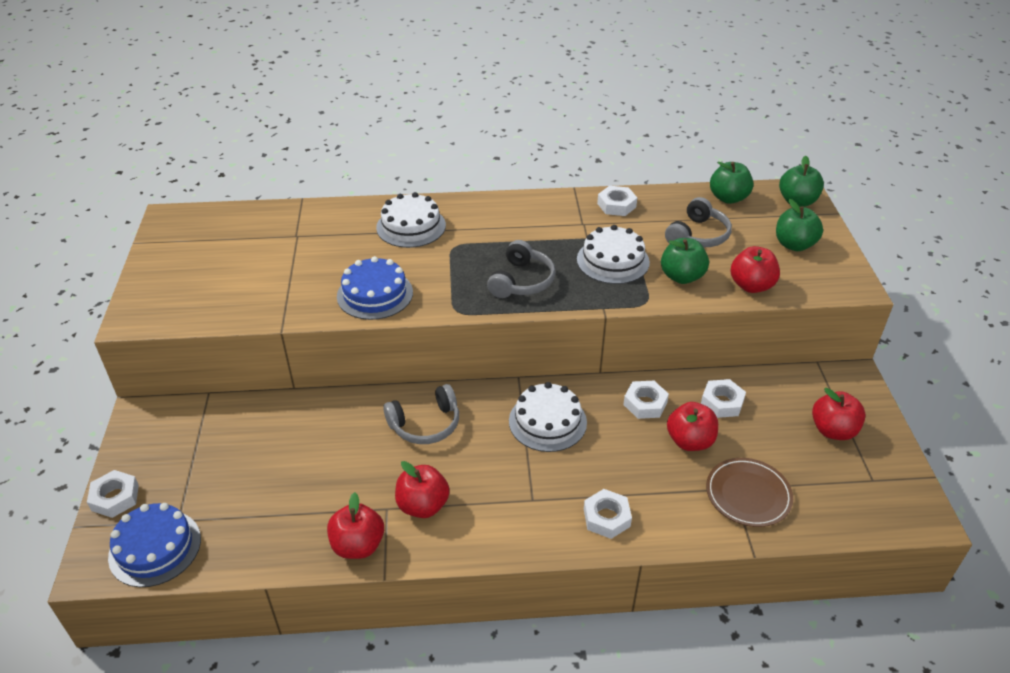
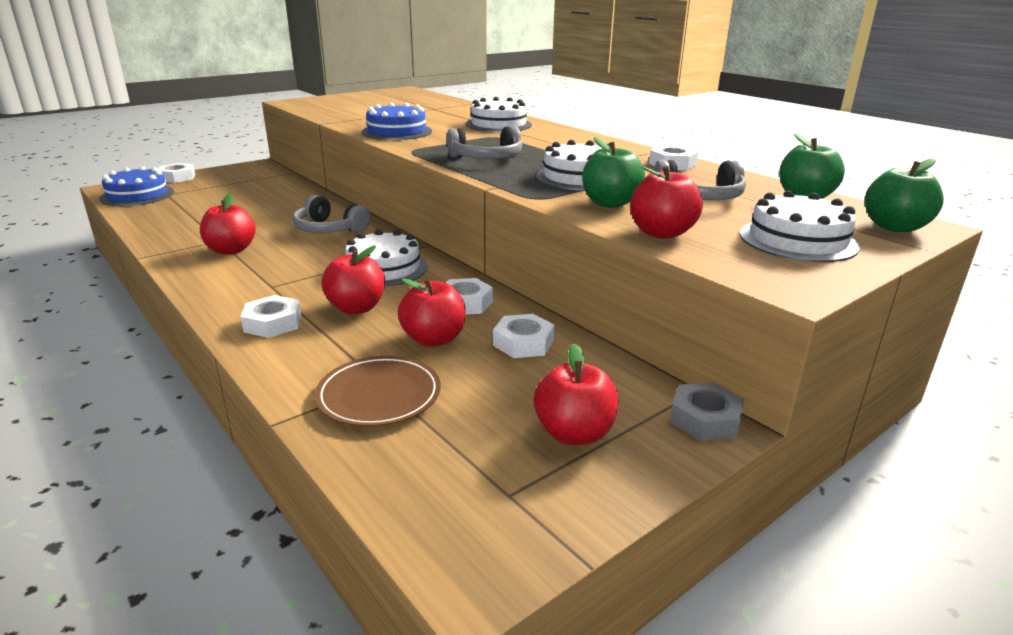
camera: 55 degrees right, 15 degrees down
red apple [327,492,384,559] -> red apple moved to [321,245,385,314]
green apple [776,199,823,251] -> white cake [740,190,860,262]
none -> grey nut [670,382,744,441]

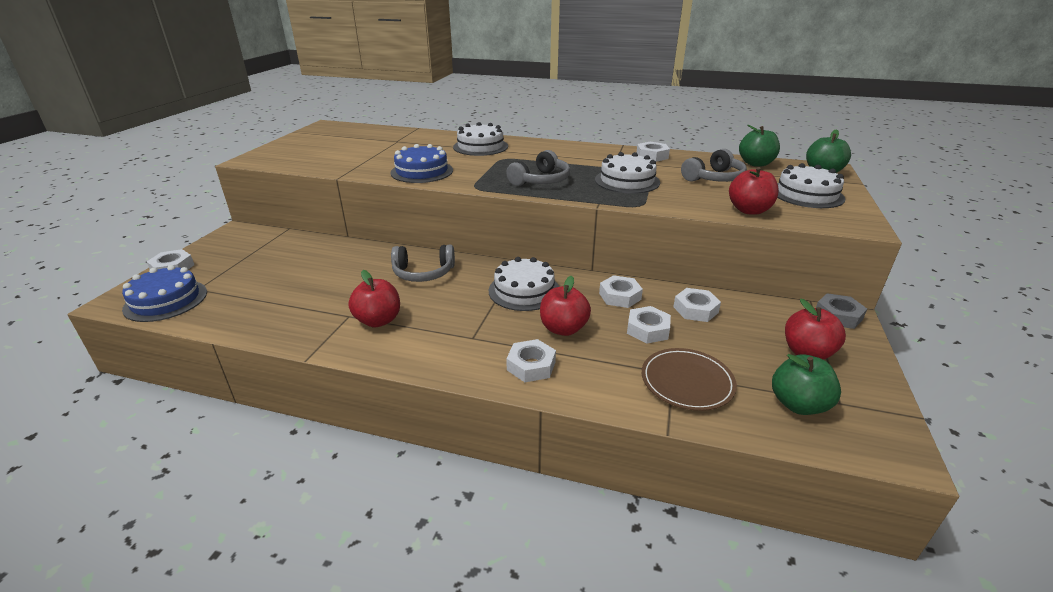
camera: 35 degrees left, 5 degrees up
red apple [398,278,466,347] -> white nut [627,306,671,344]
green apple [582,137,645,208] -> green apple moved to [772,354,841,415]

